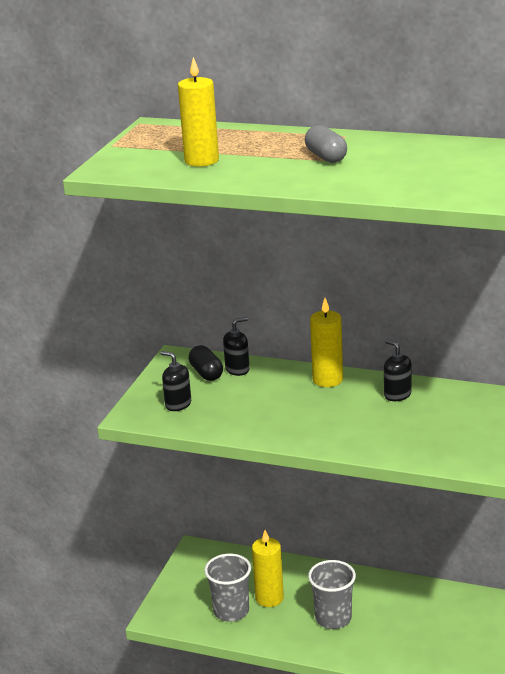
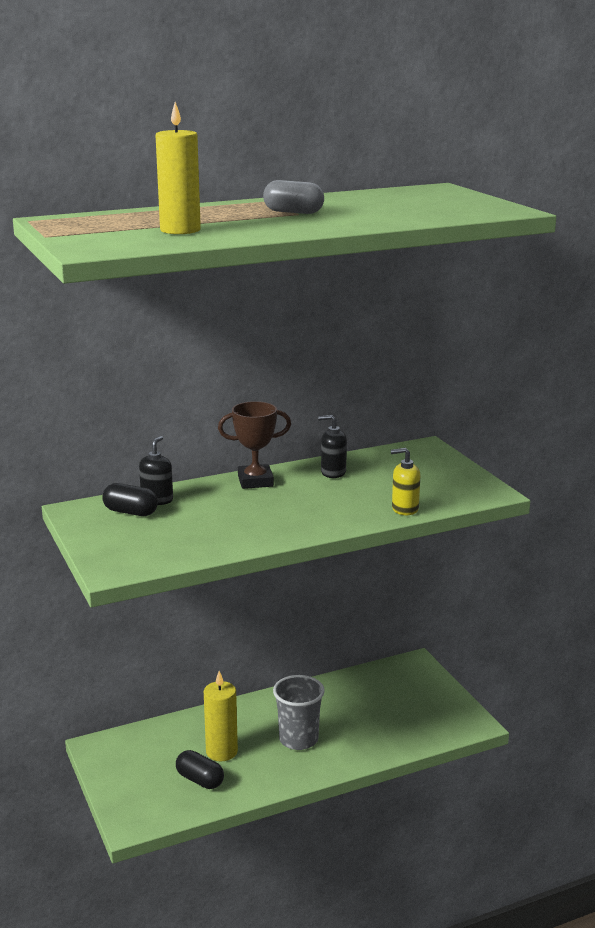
camera: 45 degrees left, 5 degrees down
black soap dispenser [160,351,191,411] -> none
grey cup [204,553,251,622] -> black capsule [176,750,224,789]
yellow candle [310,298,343,387] -> brown trophy [218,401,291,489]
none -> yellow soap dispenser [391,448,420,515]

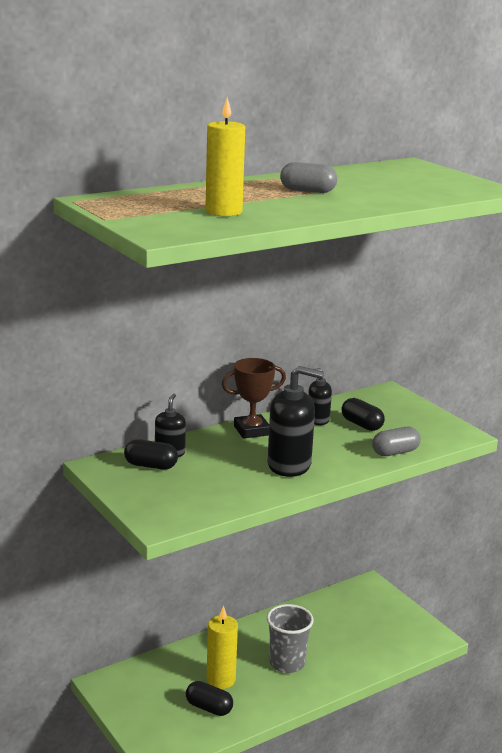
camera: 10 degrees left, 0 degrees up
yellow soap dispenser [391,448,420,515] -> grey capsule [372,427,421,456]
none -> black soap dispenser [267,366,323,477]
none -> black capsule [342,398,385,431]

